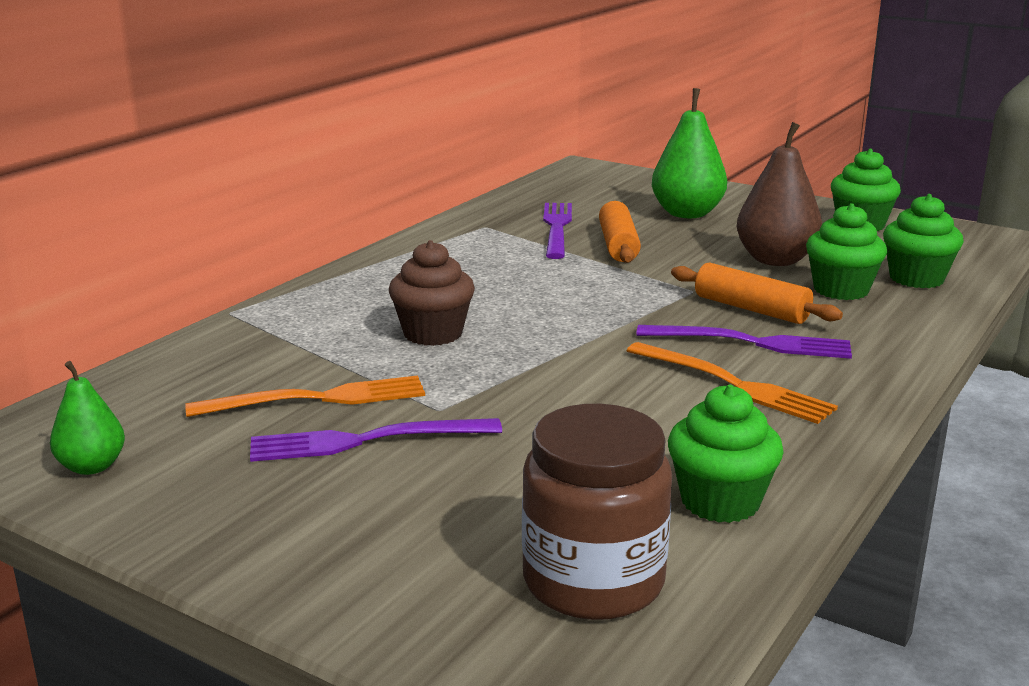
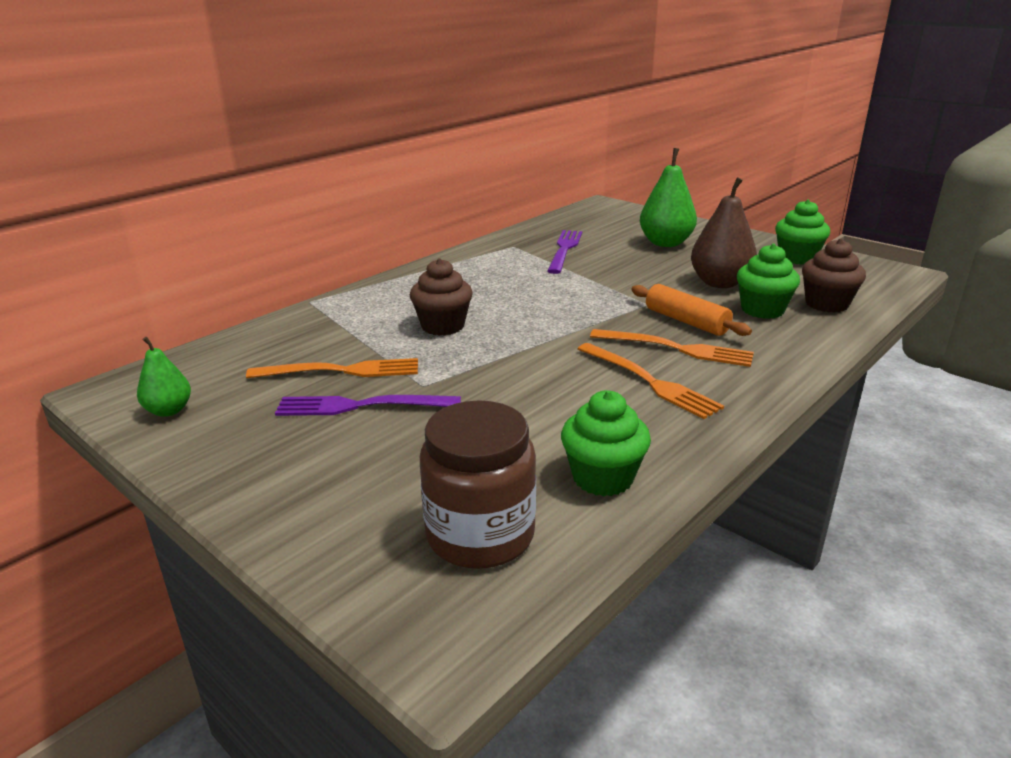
camera: 10 degrees right, 5 degrees up
orange rolling pin [599,201,641,263] -> none
purple fork [636,325,852,359] -> orange fork [590,329,754,367]
green cupcake [883,194,964,288] -> brown cupcake [802,238,866,313]

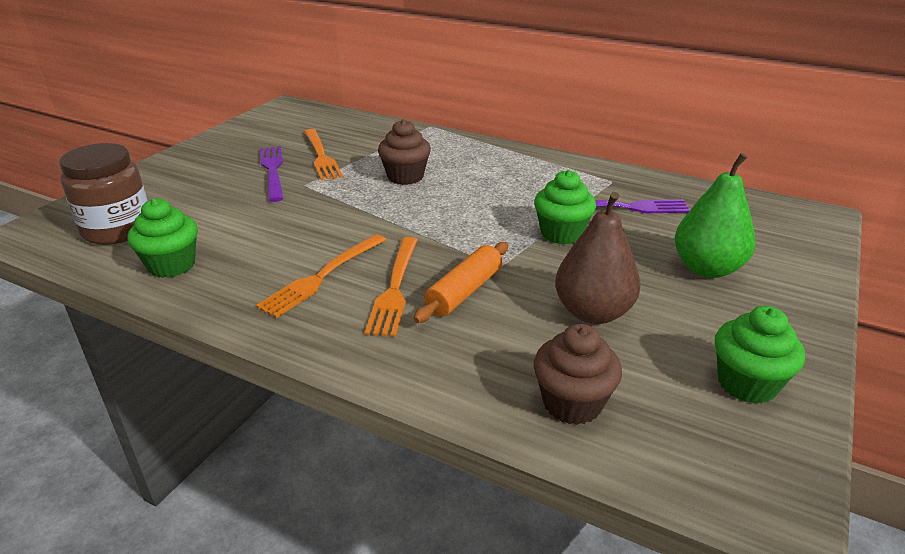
camera: 75 degrees right, 5 degrees up
green pear [137,337,191,417] -> none
green cupcake [737,244,800,319] -> green cupcake moved to [534,170,596,244]

